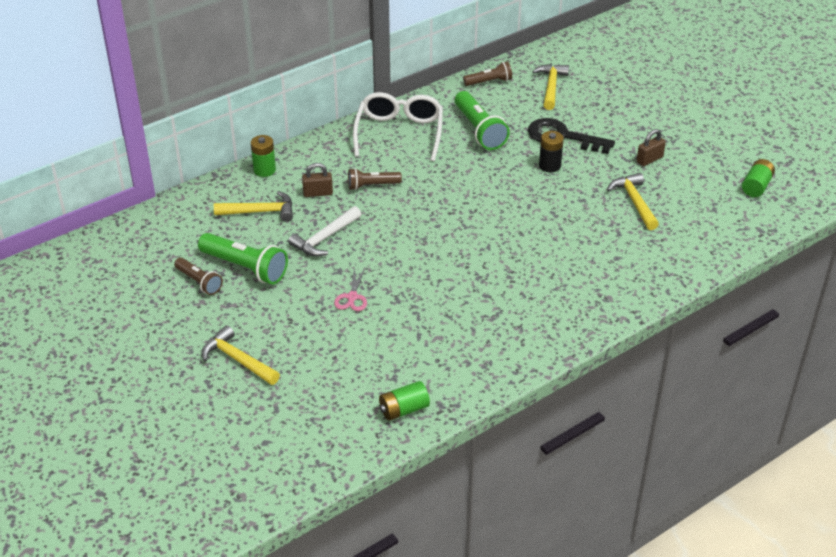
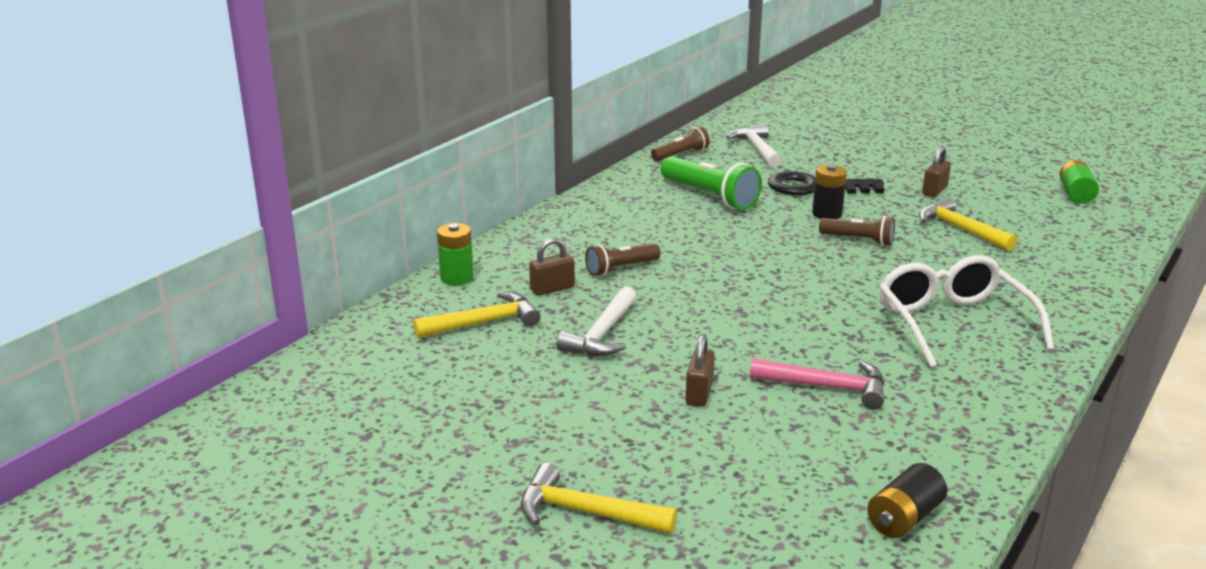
camera: 20 degrees left, 15 degrees down
brown flashlight [174,258,223,295] -> brown flashlight moved to [819,216,895,246]
green flashlight [198,233,288,284] -> none
pink scissors [334,267,367,311] -> brown padlock [685,334,715,406]
white glasses [353,92,443,161] -> white glasses moved to [879,255,1054,368]
green battery [379,381,430,421] -> black battery [867,463,947,538]
yellow hammer [532,64,569,110] -> white hammer [726,124,782,168]
none -> pink hammer [750,358,885,410]

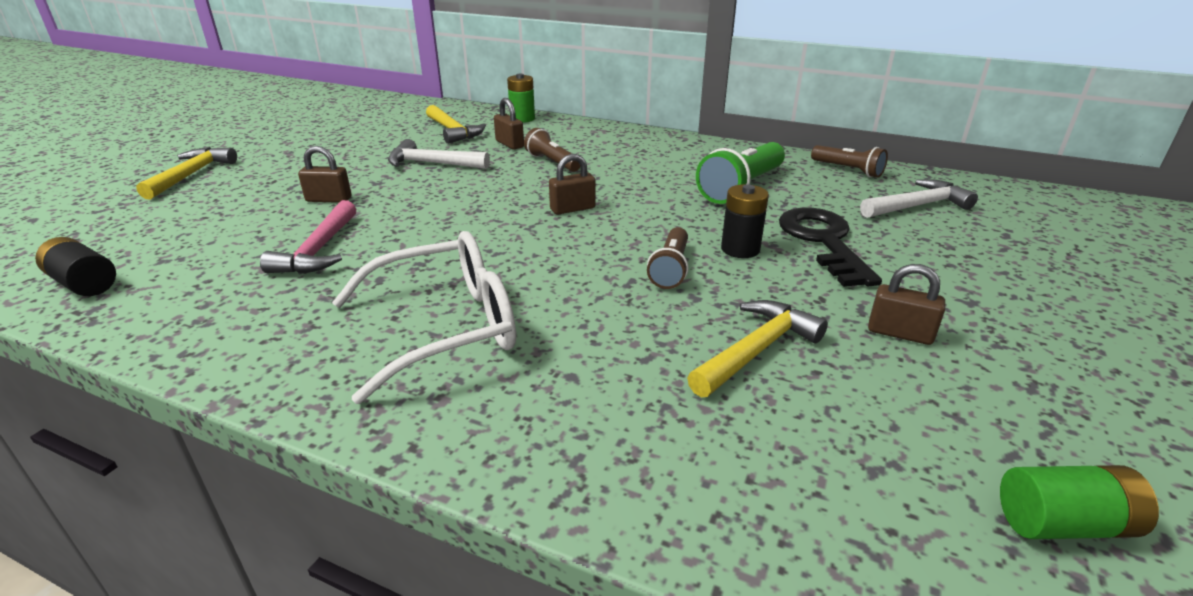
camera: 80 degrees right, 5 degrees up
none -> brown padlock [549,154,596,214]

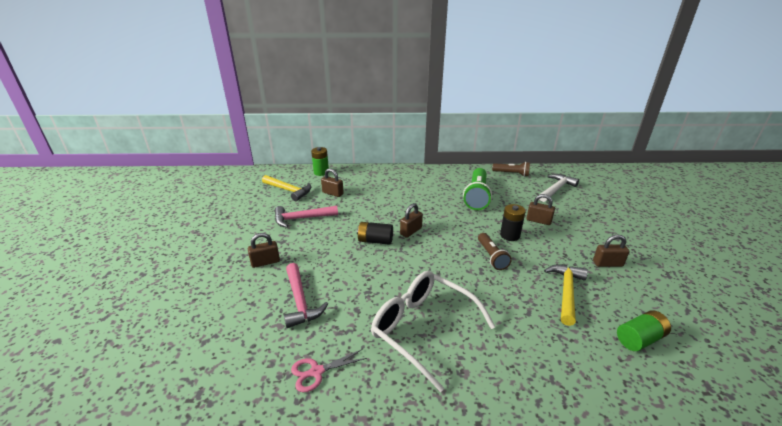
camera: 25 degrees left, 0 degrees up
black battery [35,237,116,296] -> black battery moved to [357,222,393,245]
yellow hammer [136,147,237,200] -> none
white glasses [332,231,516,404] -> white glasses turned 90 degrees counterclockwise [371,271,496,392]
white hammer [388,139,490,169] -> pink hammer [275,206,338,228]
brown flashlight [524,128,580,172] -> none
black key [779,208,882,287] -> brown padlock [526,194,555,225]
green battery [1000,465,1159,539] -> green battery moved to [617,310,671,351]
none -> pink scissors [291,349,367,392]

